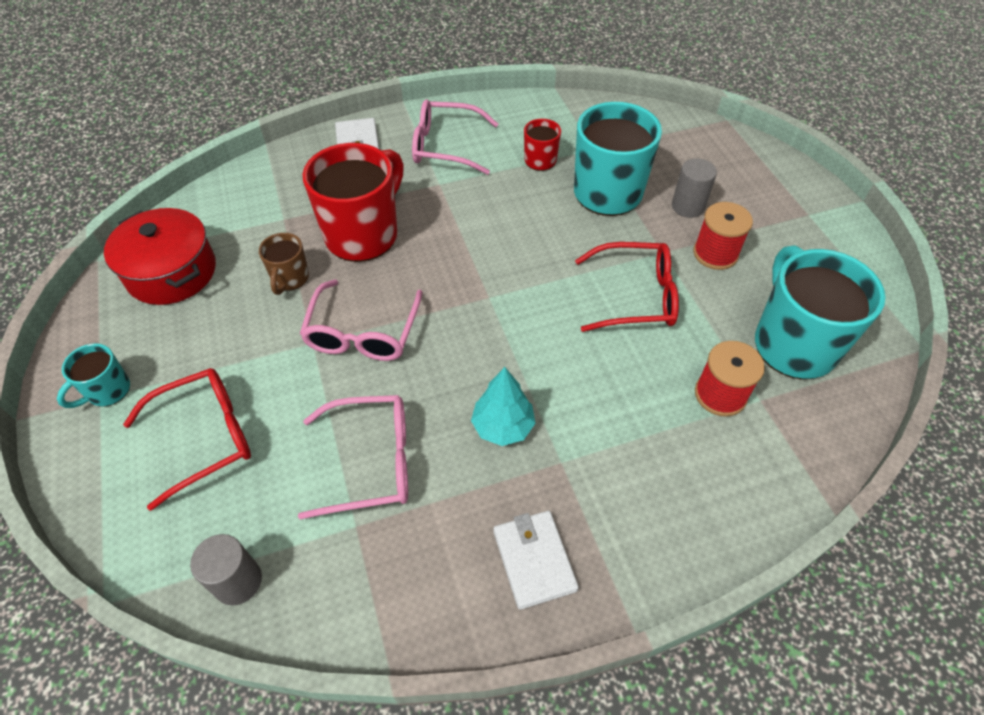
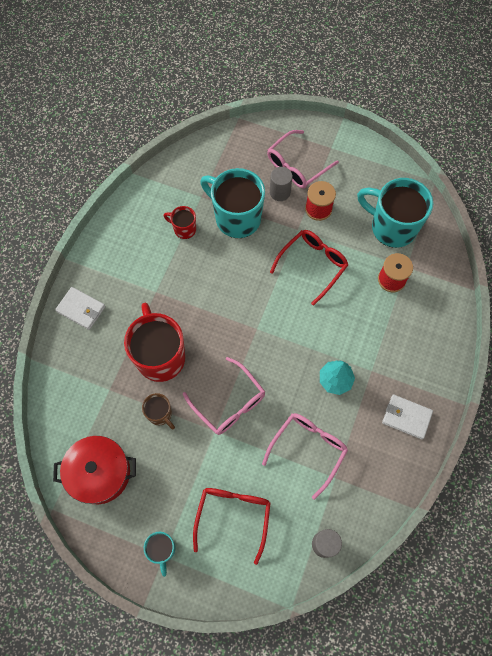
camera: 50 degrees left, 15 degrees up
pink glasses [412,99,498,175] -> pink glasses moved to [267,130,339,189]

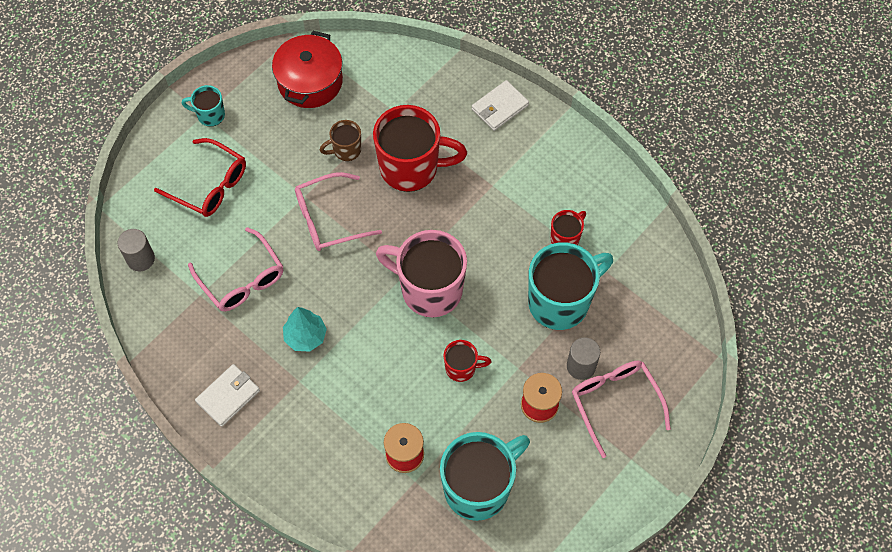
camera: 110 degrees right, 5 degrees down
red glasses [270,230,348,306] -> red mug [444,340,491,382]
none -> pink mug [376,230,467,317]

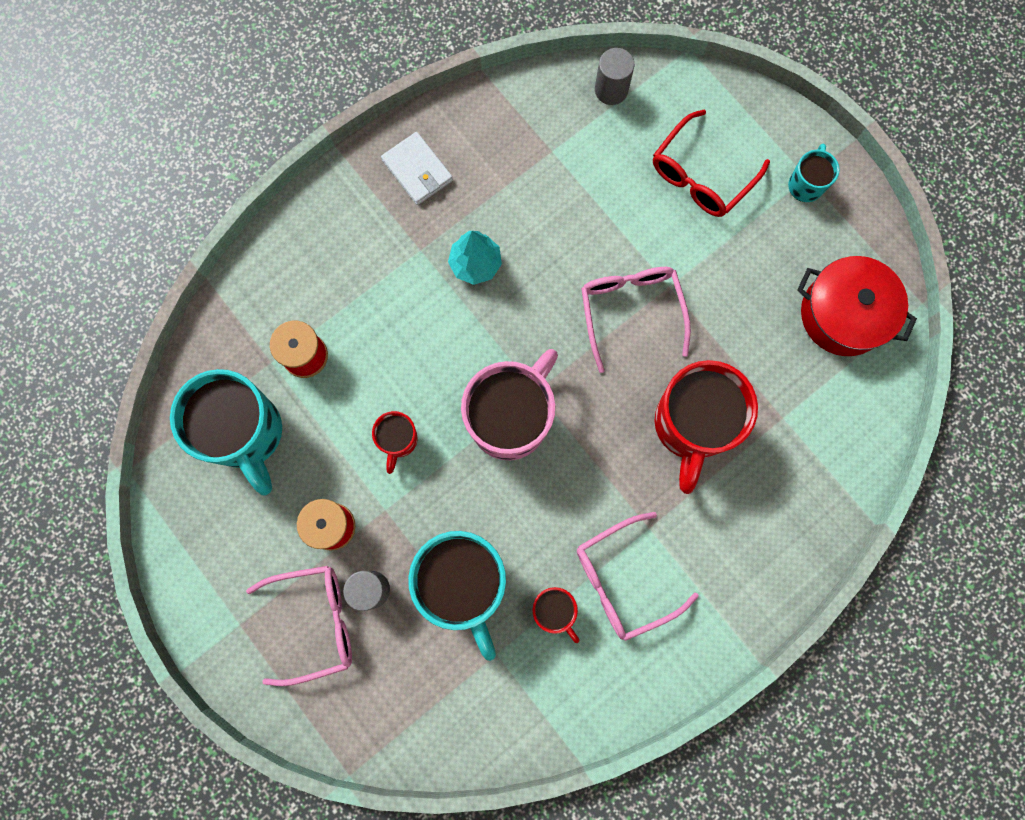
camera: 100 degrees right, 15 degrees up
pink glasses [188,227,283,311] -> pink glasses moved to [577,512,699,641]
brown mug [320,120,361,161] -> none
white wallet [472,80,529,131] -> none

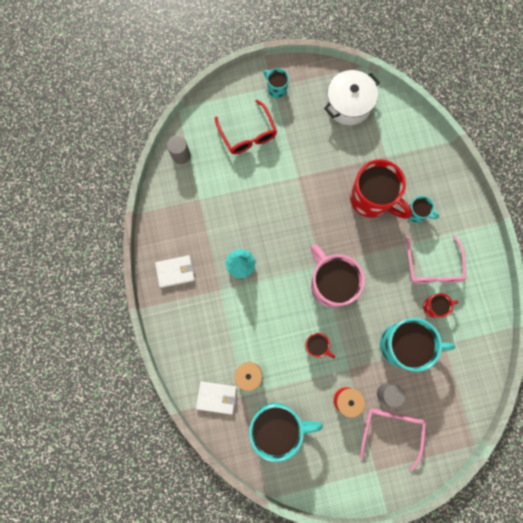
camera: 65 degrees left, 0 degrees up
pink glasses [581,267,691,373] -> none
red pot [797,256,917,356] -> white pot [324,70,380,125]
none -> white wallet [196,381,237,415]
none -> turquoise mug [408,196,439,223]

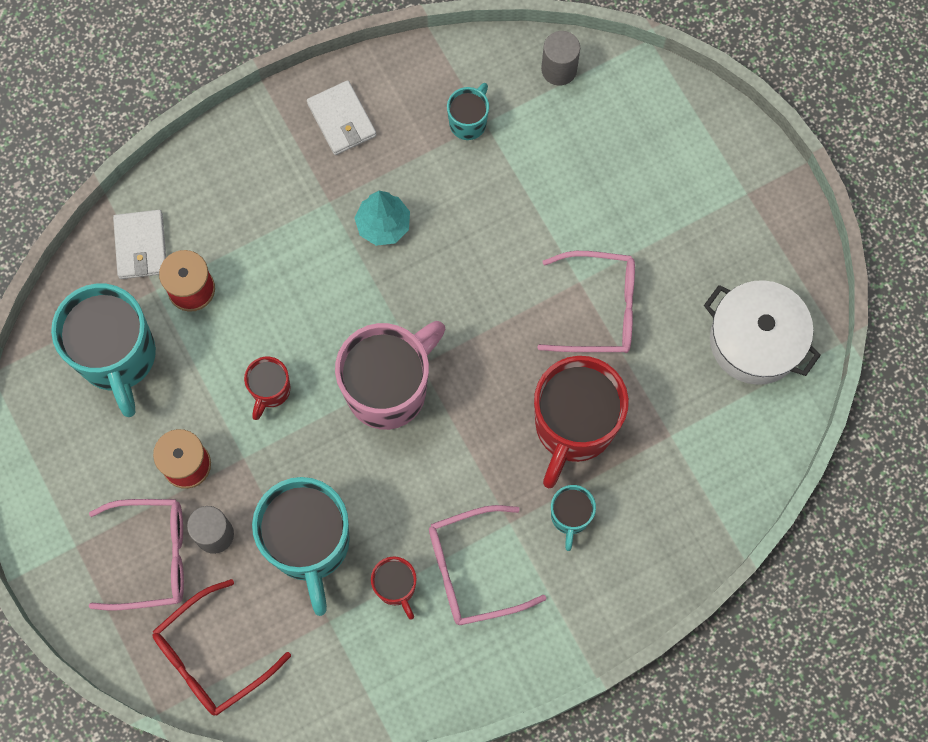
camera: 75 degrees right, 5 degrees down
red glasses [215,100,277,154] -> red glasses moved to [153,579,291,716]
turquoise mug [263,68,289,98] -> turquoise mug moved to [447,83,489,140]
none -> pink glasses [537,251,635,353]

